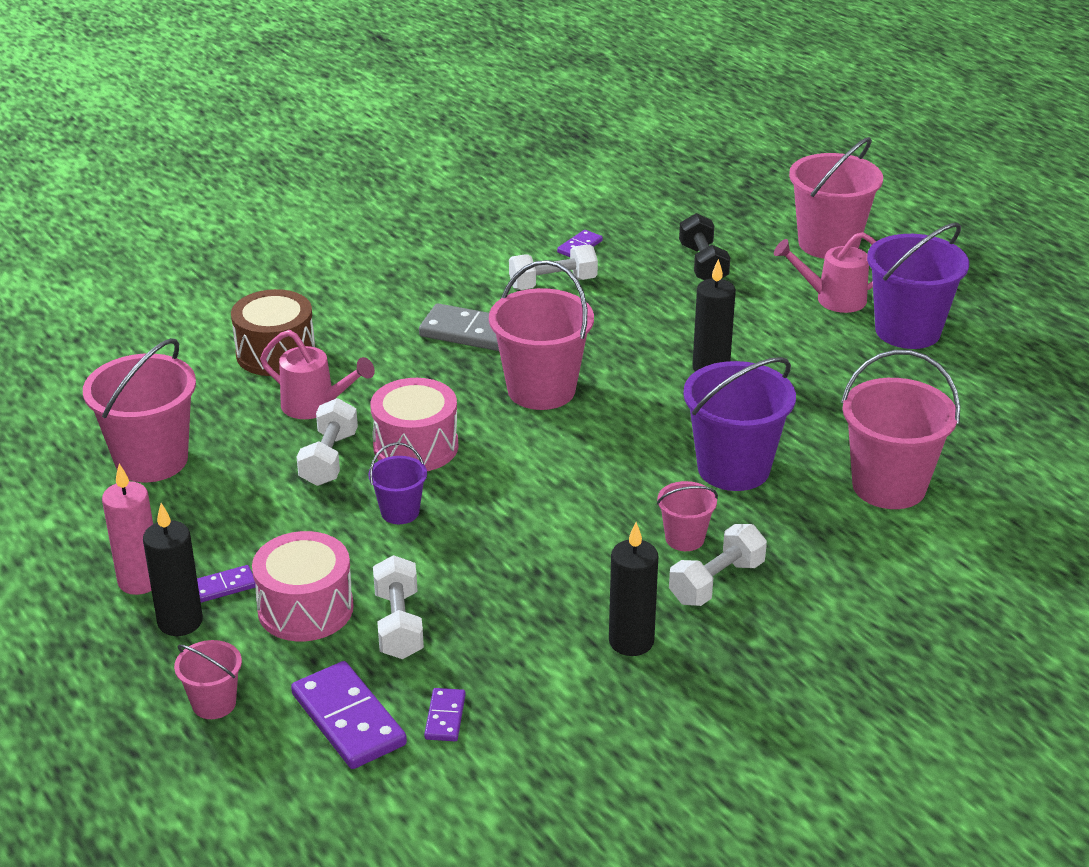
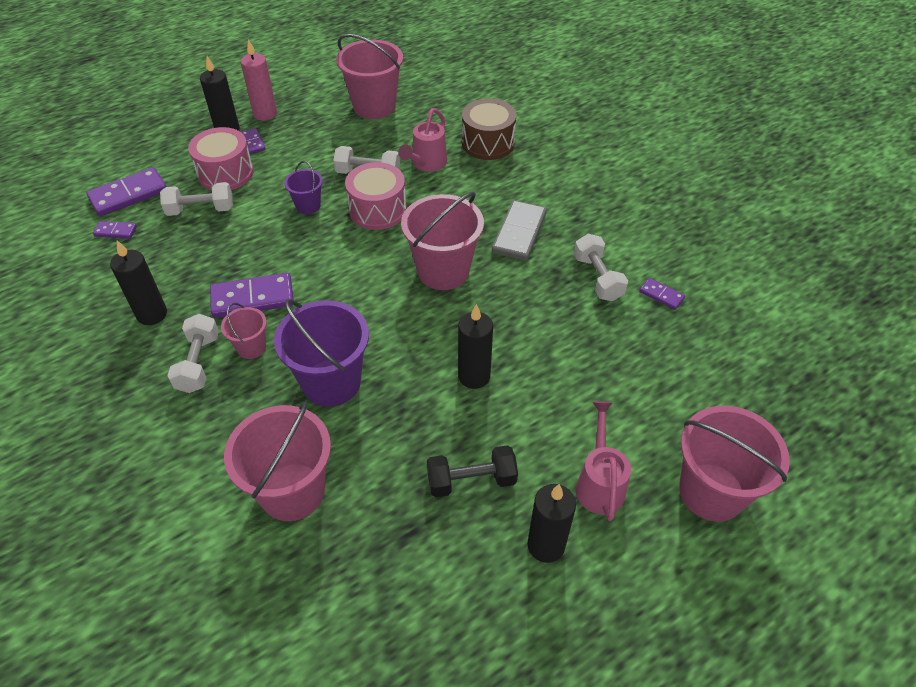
camera: 90 degrees right, 15 degrees up
pink bucket [174,640,242,719] -> none
white dumbbell [669,524,767,606] -> white dumbbell turned 45 degrees clockwise [167,314,219,393]
black dumbbell [679,213,730,280] -> black dumbbell moved to [427,445,518,497]
purple bucket [867,223,969,349] -> black candle [527,484,576,563]
none -> purple domino [210,273,294,318]

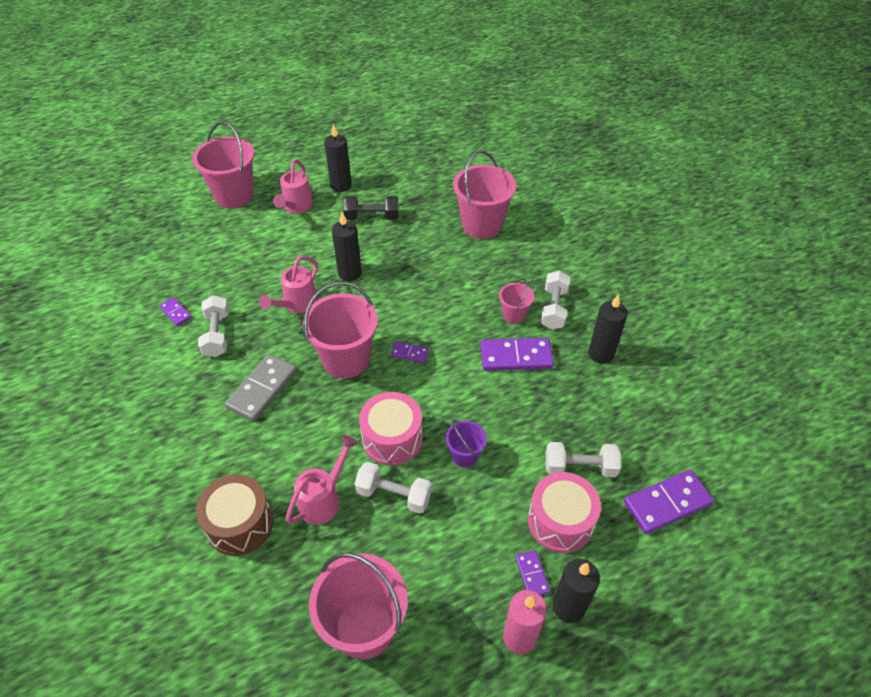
camera: 170 degrees left, 0 degrees up
purple domino [93,221,137,239] -> purple domino moved to [390,341,429,363]
purple bucket [274,299,369,407] -> none
none -> pink watering can [259,256,318,313]

